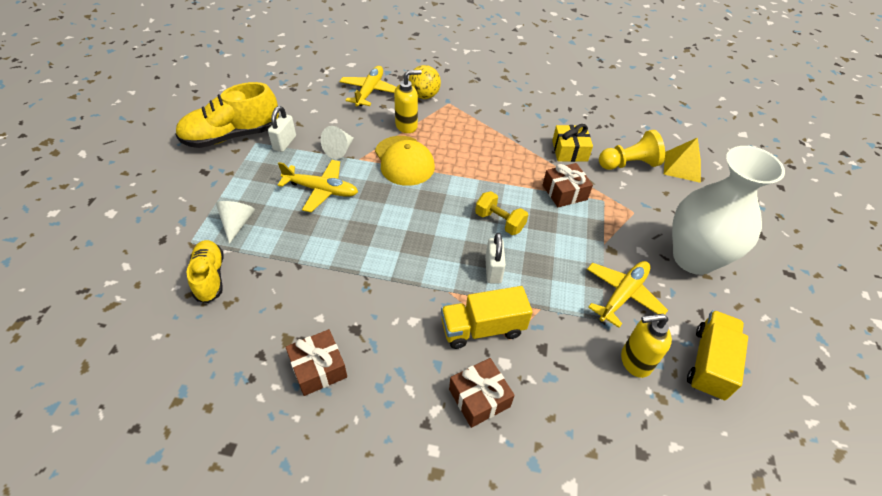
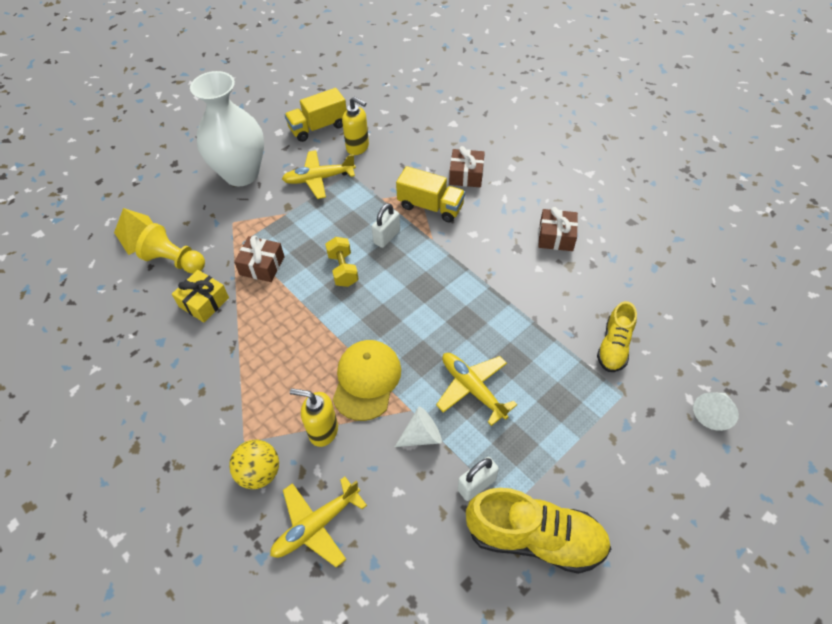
camera: 140 degrees left, 5 degrees up
white cone [216,201,255,244] -> white cone moved to [693,392,739,431]

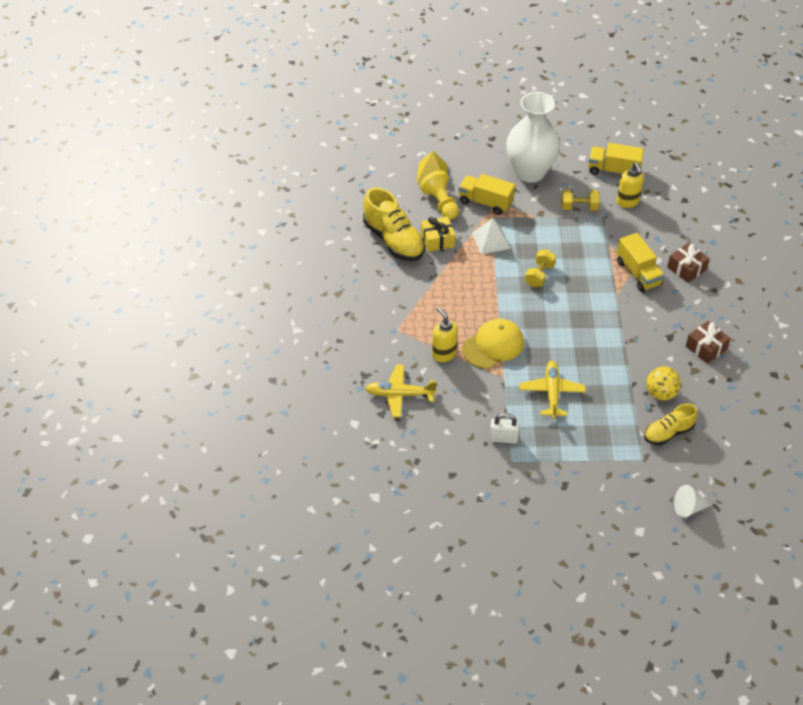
camera: 40 degrees right, 5 degrees down
yellow ball [229,440,279,489] -> yellow ball moved to [646,366,681,400]
brown gift [234,235,285,282] -> white pyramid [472,218,510,254]
yellow plane [282,150,356,199] -> yellow dumbbell [561,190,600,211]
white padlock [372,203,400,248] -> none
white cone [395,407,442,447] -> none
yellow shoe [466,488,611,574] -> yellow shoe moved to [363,187,425,261]
none -> yellow truck [459,174,515,215]

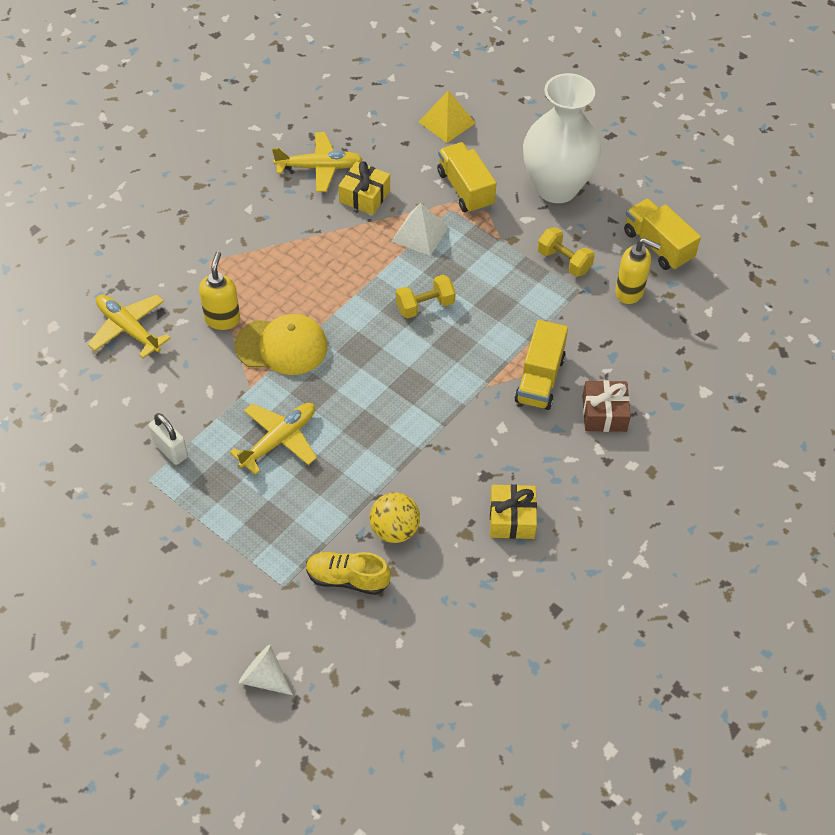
camera: 40 degrees right, 5 degrees up
yellow shoe [363,187,425,261] -> yellow plane [272,132,363,192]
yellow pawn [420,170,459,220] -> none
yellow soap dispenser [617,162,644,208] -> yellow soap dispenser turned 90 degrees counterclockwise [615,238,661,304]
brown gift [686,321,731,364] -> yellow gift [490,484,537,539]

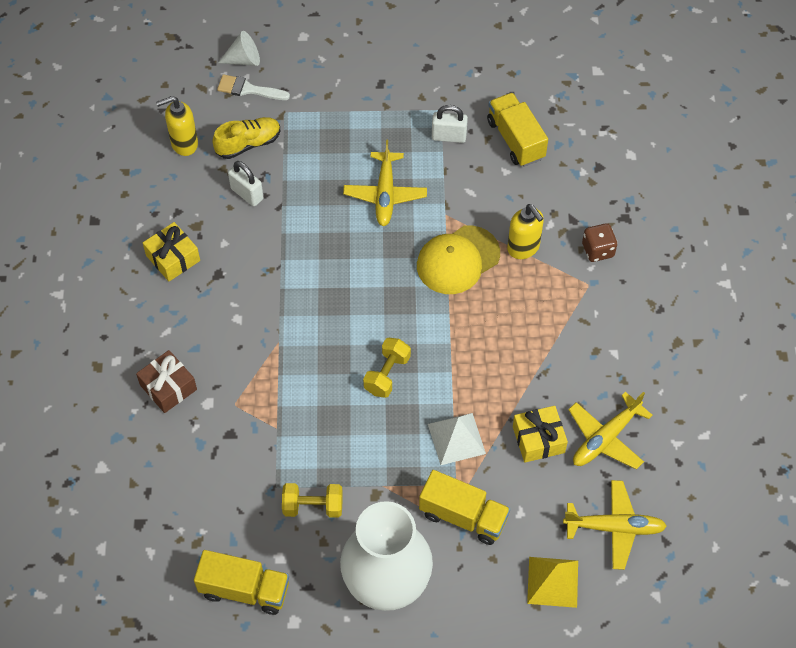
camera: 140 degrees right, 5 degrees up
yellow plane [88,295,171,358] -> yellow plane moved to [563,480,667,570]
yellow ball [370,492,420,543] -> white padlock [228,161,264,206]
yellow truck [514,320,568,410] -> yellow truck moved to [487,92,548,167]
yellow soap dispenser [615,238,661,304] -> yellow soap dispenser moved to [156,96,198,156]
none -> white brush [217,74,290,100]
none -> brown dice [582,223,618,262]

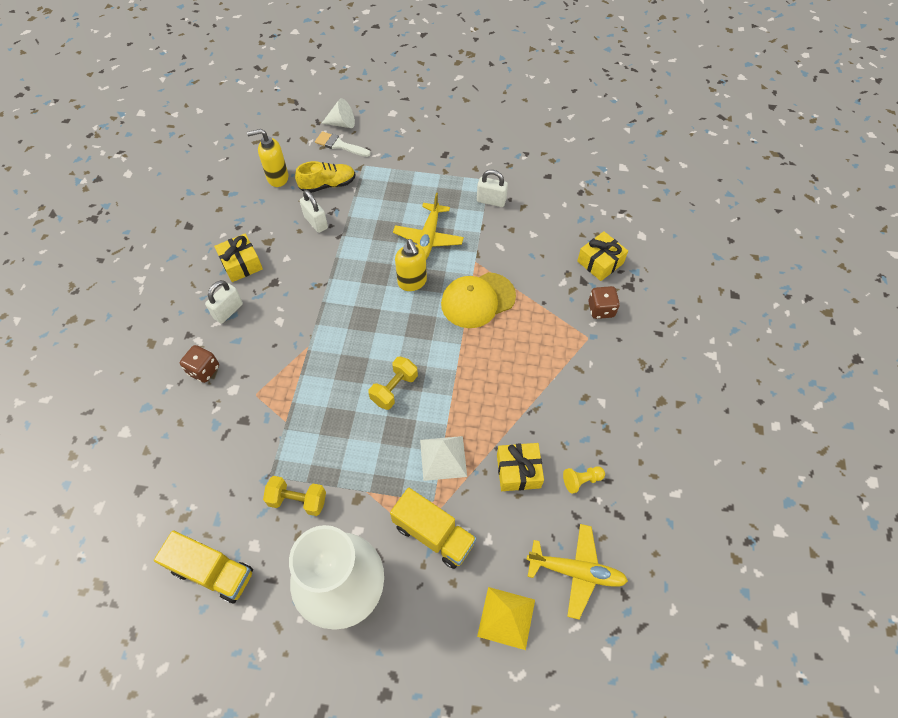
camera: 10 degrees right, 0 degrees up
brown gift [136,350,197,413] -> brown dice [180,345,219,383]
yellow truck [487,92,548,167] -> none
yellow soap dispenser [507,204,544,259] -> yellow soap dispenser moved to [395,239,427,291]
yellow plane [568,392,653,469] -> yellow pawn [563,466,605,494]
none -> white padlock [205,280,243,324]
none -> yellow gift [577,231,628,281]

